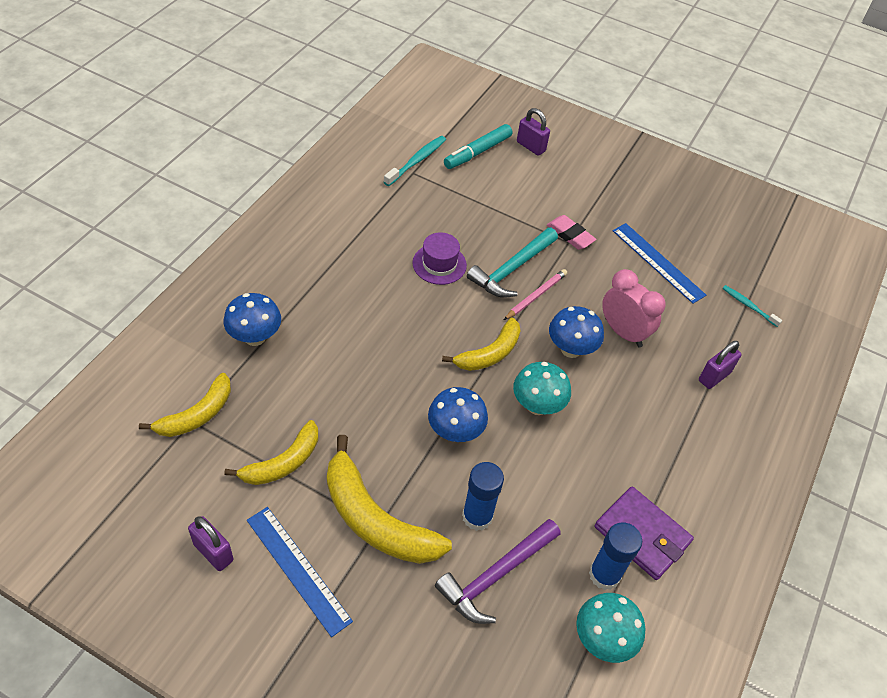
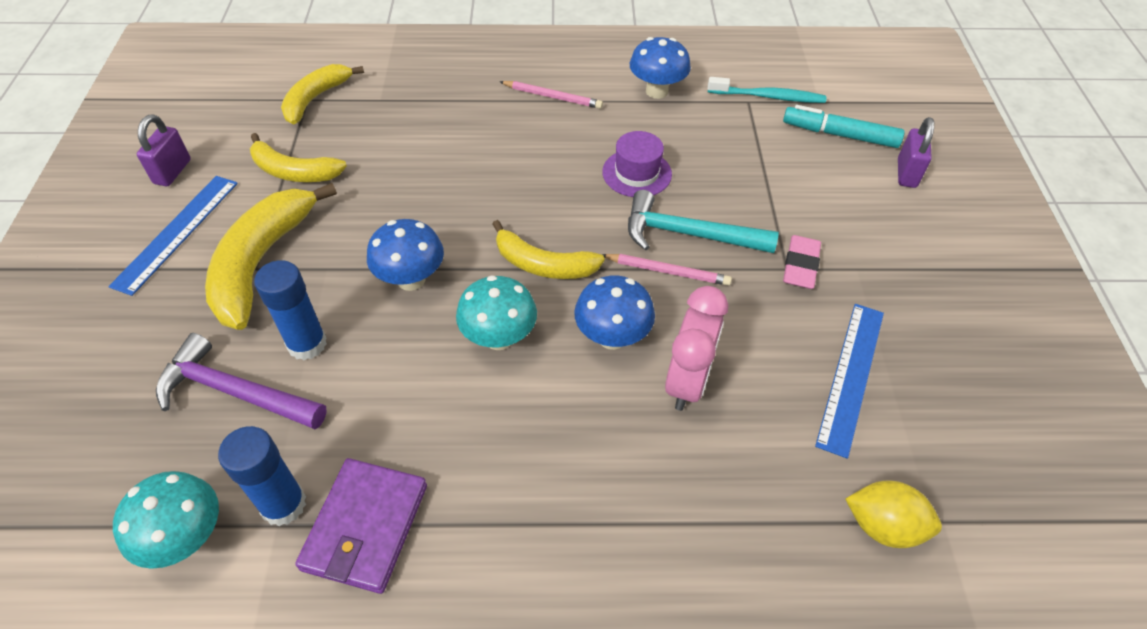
camera: 65 degrees right, 0 degrees up
yellow banana [139,373,231,437] -> yellow banana turned 105 degrees clockwise [281,64,364,124]
blue mushroom [224,293,281,346] -> blue mushroom moved to [630,37,691,99]
purple padlock [699,341,742,389] -> none
turquoise toothbrush [723,285,782,327] -> yellow lemon [846,480,942,548]
none -> pink pencil [499,81,603,109]

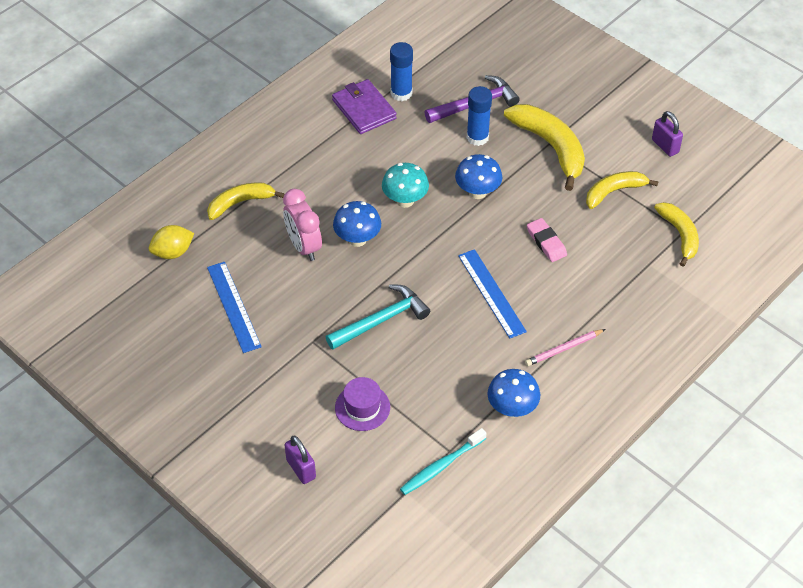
camera: 135 degrees right, 0 degrees up
blue ruler [108,176,238,296] -> blue ruler moved to [458,249,527,339]
turquoise mushroom [113,471,219,569] -> none
yellow banana [493,220,605,279] -> yellow banana moved to [207,182,284,220]
purple hat [602,131,672,197] -> purple hat moved to [335,377,390,431]
pink pencil [602,254,732,286] -> none
turquoise marker [783,105,905,148] -> none
pink eraser [783,235,821,289] -> pink eraser moved to [527,218,567,262]

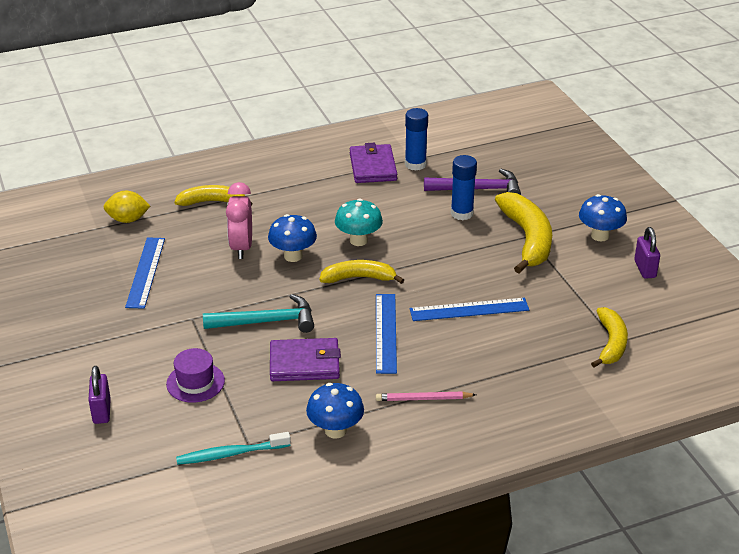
camera: 25 degrees right, 15 degrees down
blue mushroom [455,154,502,199] -> blue mushroom moved to [579,194,627,241]
pink eraser [527,218,567,262] -> blue ruler [410,298,529,321]
yellow banana [586,171,658,209] -> yellow banana moved to [319,260,404,284]
none -> purple wallet [270,338,341,381]

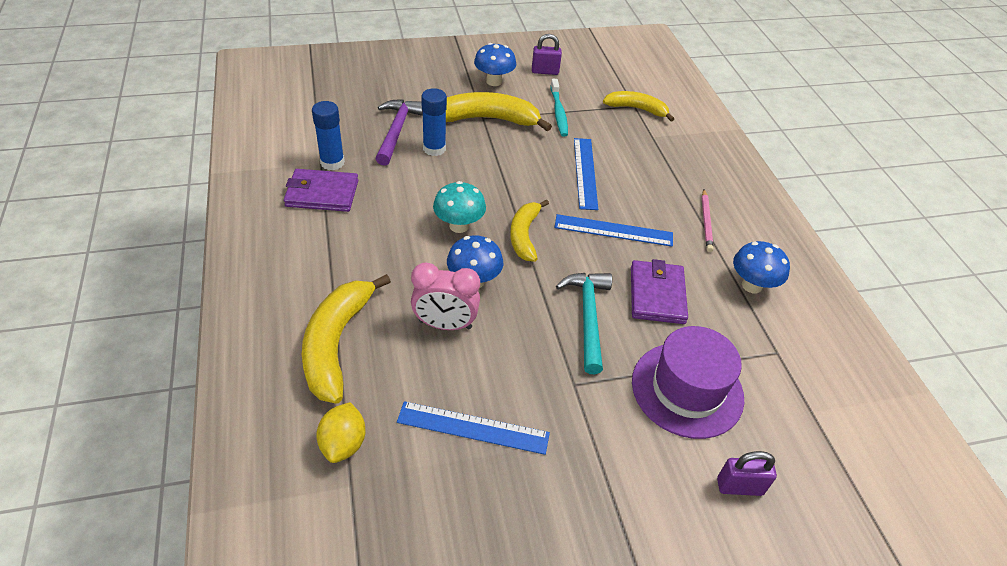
camera: 85 degrees left, 10 degrees up
purple hat [166,348,225,403] -> purple hat [632,326,744,439], size x1.72
yellow banana [174,185,253,206] -> yellow banana [302,274,391,404], size x1.57
turquoise toothbrush [176,432,291,465] -> turquoise toothbrush moved to [551,79,568,137]

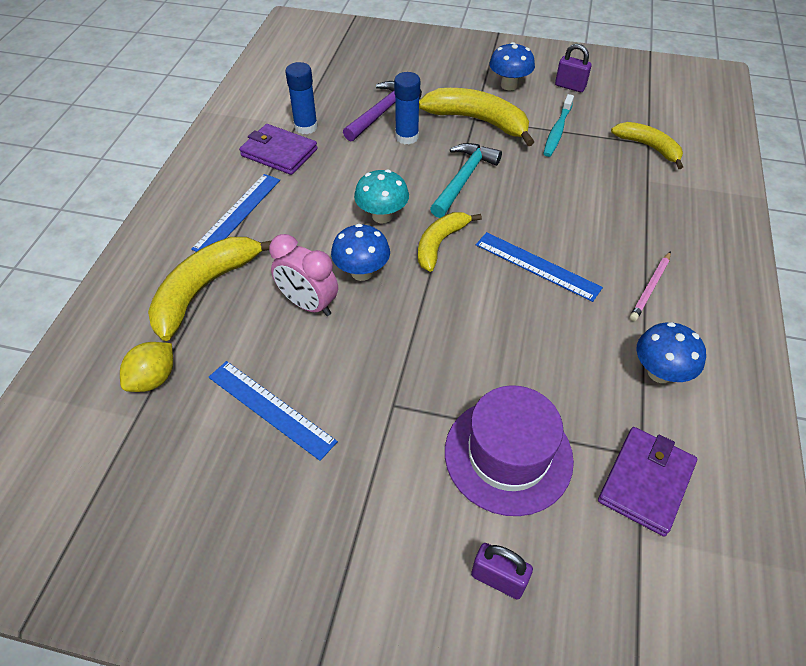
camera: 30 degrees right, 5 degrees up
turquoise hammer [556,273,612,374] -> turquoise hammer moved to [430,143,502,218]
blue ruler [574,138,598,210] -> blue ruler moved to [191,174,280,252]
purple wallet [631,259,688,324] -> purple wallet moved to [598,427,697,537]

